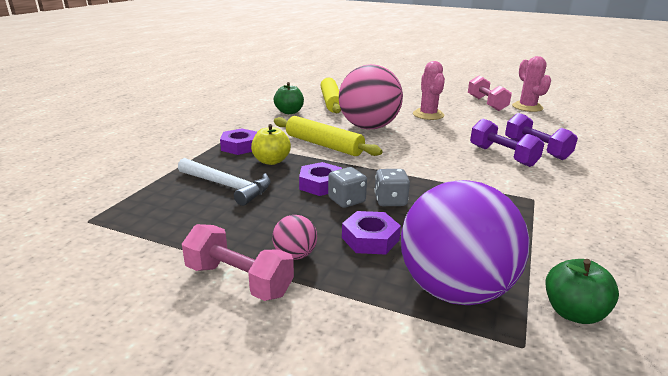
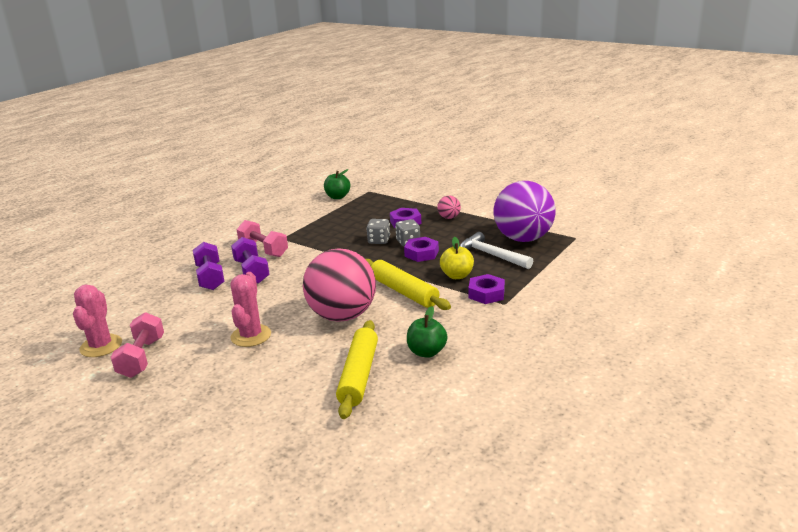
camera: 165 degrees left, 0 degrees up
pink dumbbell [182,224,294,301] -> pink dumbbell moved to [237,220,288,257]
purple ball [401,180,530,305] -> purple ball moved to [494,181,556,242]

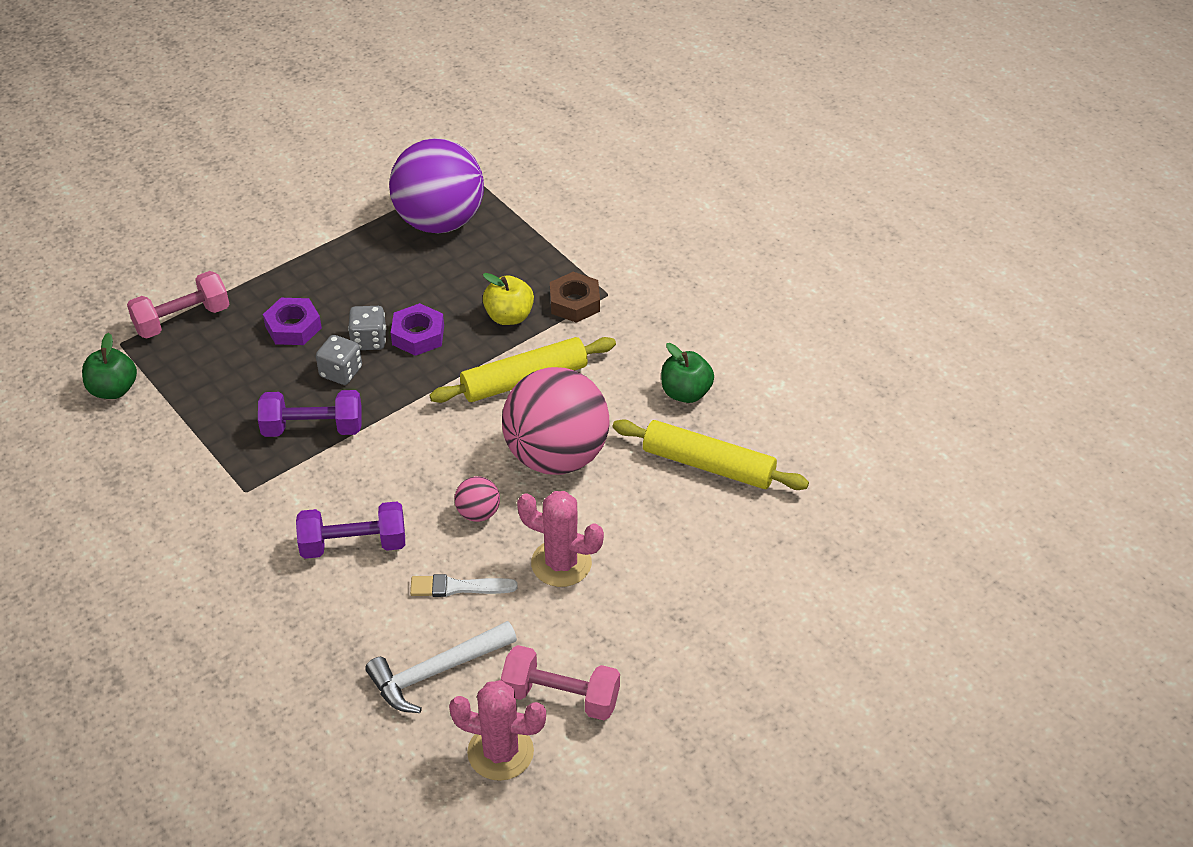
camera: 75 degrees left, 20 degrees up
purple dumbbell [193,242,225,290] -> purple dumbbell moved to [258,390,362,437]
pink dumbbell [237,220,288,257] -> pink dumbbell moved to [127,271,229,339]
pink ball [437,195,461,219] -> pink ball moved to [455,476,500,522]
white hammer [460,232,533,269] -> white hammer moved to [365,621,517,713]
purple nut [468,274,505,304] -> brown nut [550,272,600,323]
none -> white brush [410,574,518,597]

